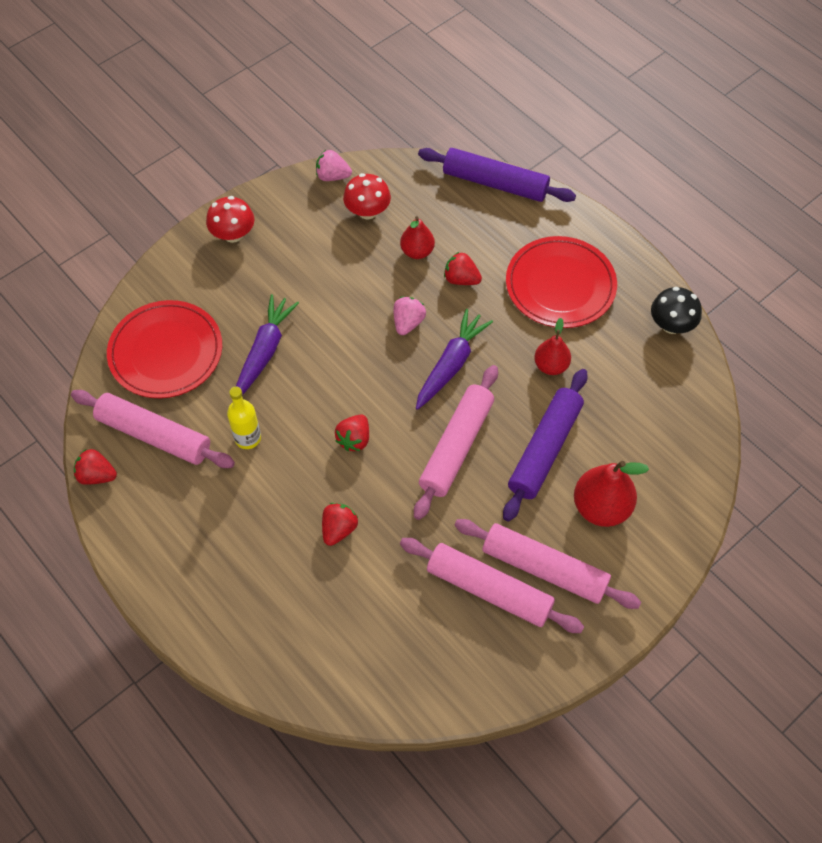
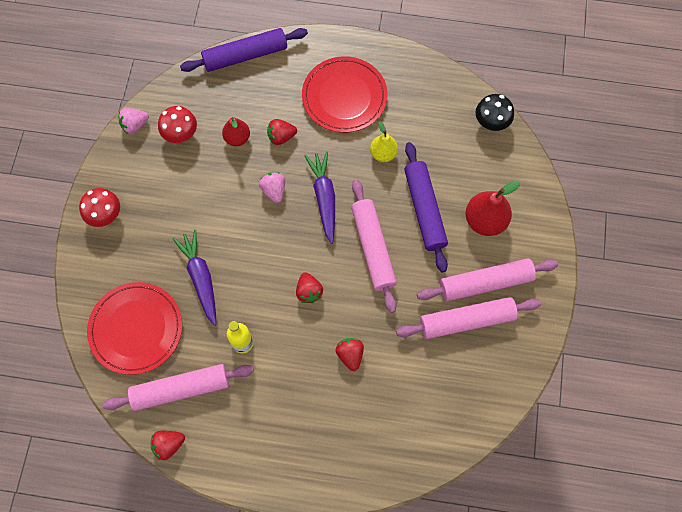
camera: 40 degrees left, 10 degrees up
red pear [534,318,571,375] -> yellow pear [370,121,398,162]
black mushroom [651,287,702,334] -> black mushroom moved to [476,94,514,131]

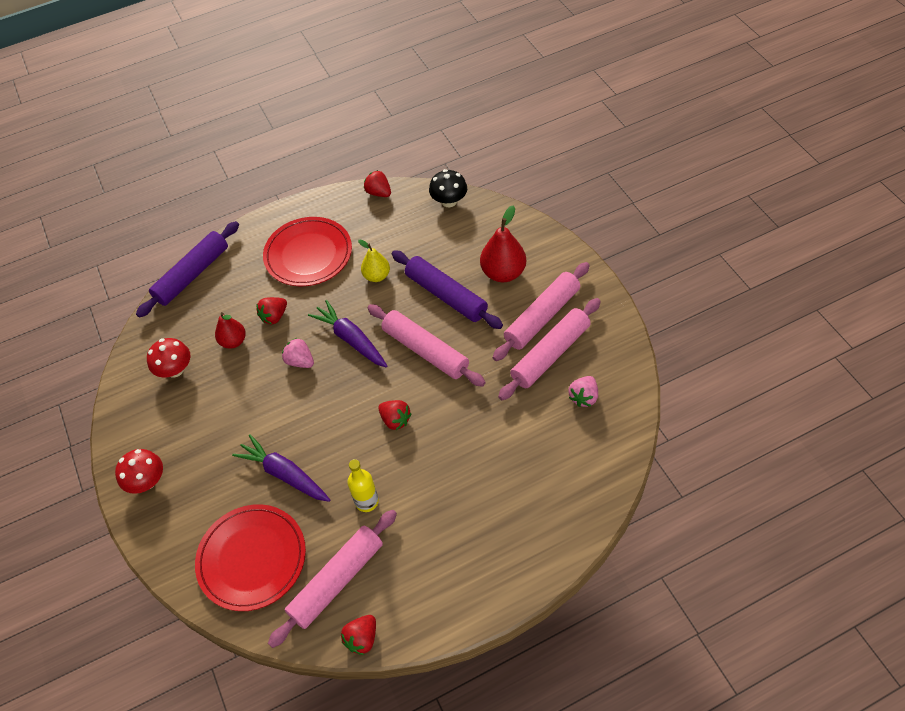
camera: 30 degrees left, 15 degrees down
pink strawberry [119,108,149,134] -> pink strawberry moved to [569,376,598,407]
red strawberry [336,338,364,371] -> red strawberry moved to [364,170,391,197]

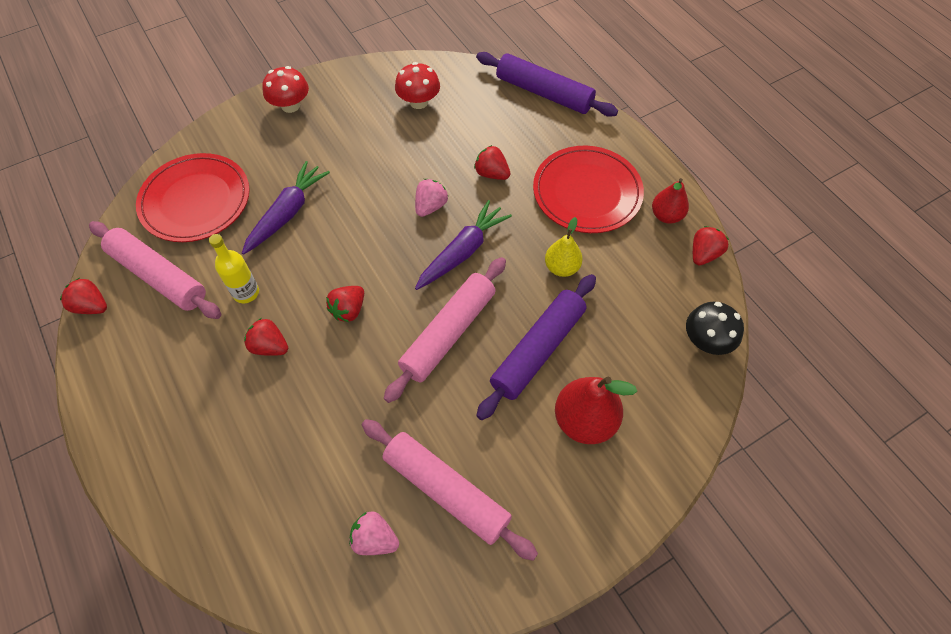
camera: 80 degrees right, 5 degrees up
red pear [215,312,246,349] -> red pear moved to [652,178,689,224]
pink rolling pin [493,262,590,361] -> none
none -> red strawberry [244,318,288,356]

